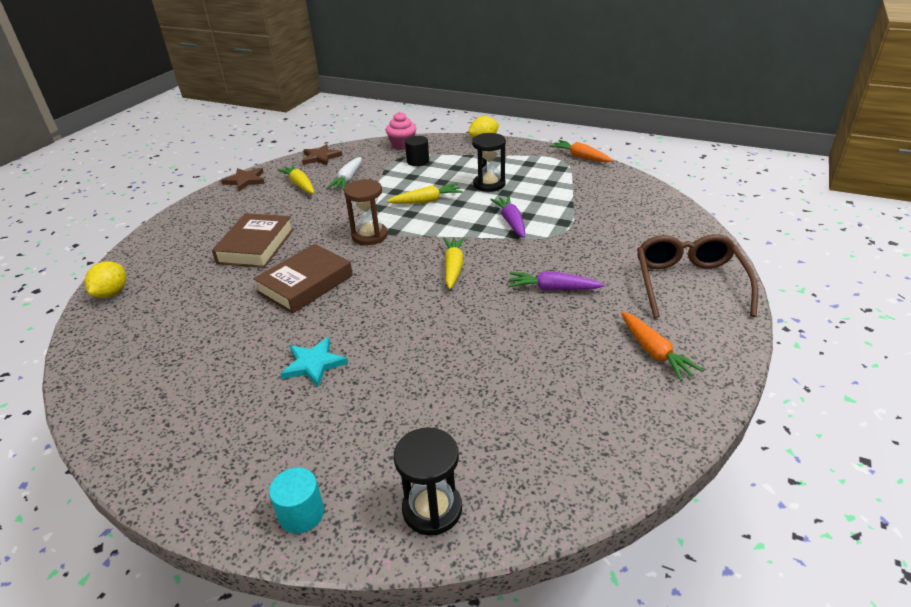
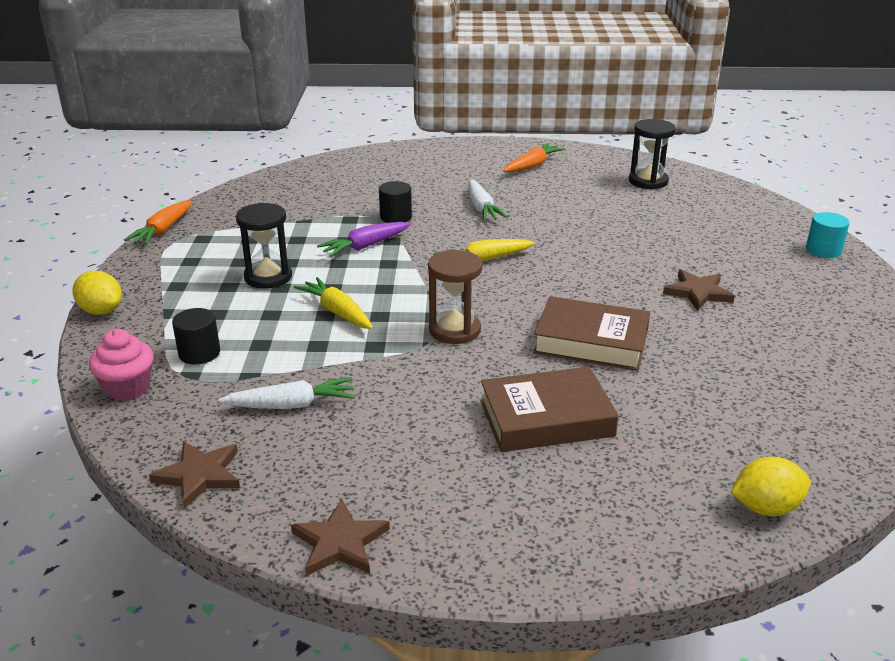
camera: 115 degrees left, 5 degrees down
yellow carrot [277,165,314,194] -> none
turquoise star [280,337,348,387] -> brown star [663,269,735,311]
black hourglass [394,427,462,535] -> black hourglass moved to [629,119,676,189]
purple carrot [508,271,605,290] -> white carrot [468,179,508,221]
brown glasses [637,234,758,318] -> none
none -> black cylinder [379,181,412,223]

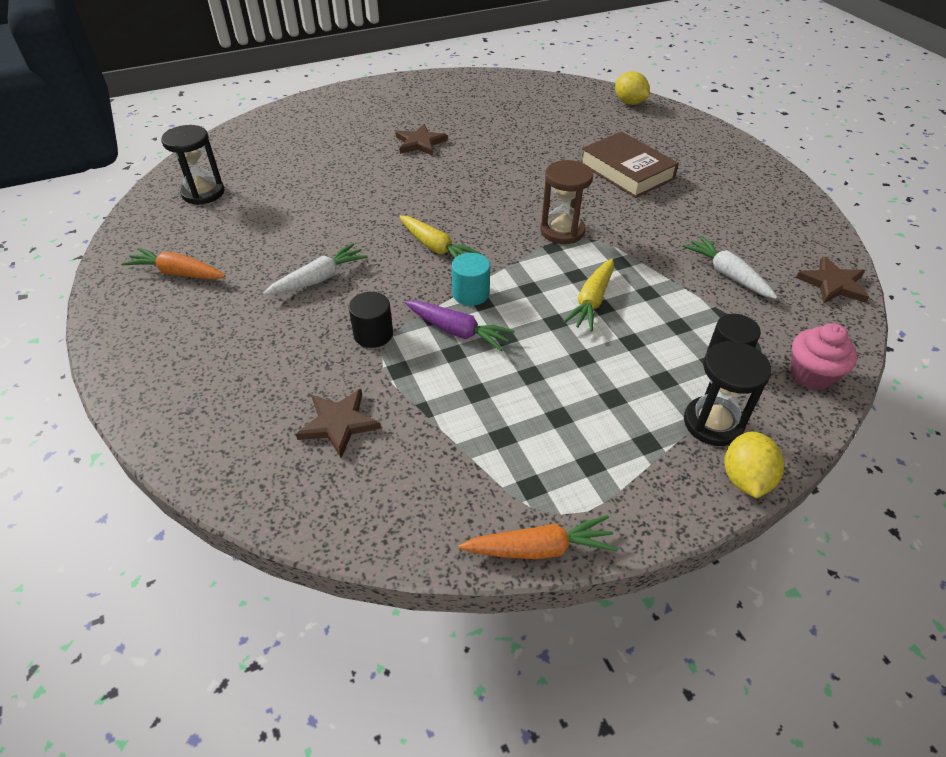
camera: 115 degrees left, 15 degrees up
black hourglass [236,203,292,288] -> black hourglass moved to [684,341,772,446]
brown star [291,499,390,576] -> brown star moved to [296,389,381,458]
brown book [533,296,650,371] -> none
turquoise cylinder [806,212,850,258] -> turquoise cylinder moved to [452,253,490,306]

